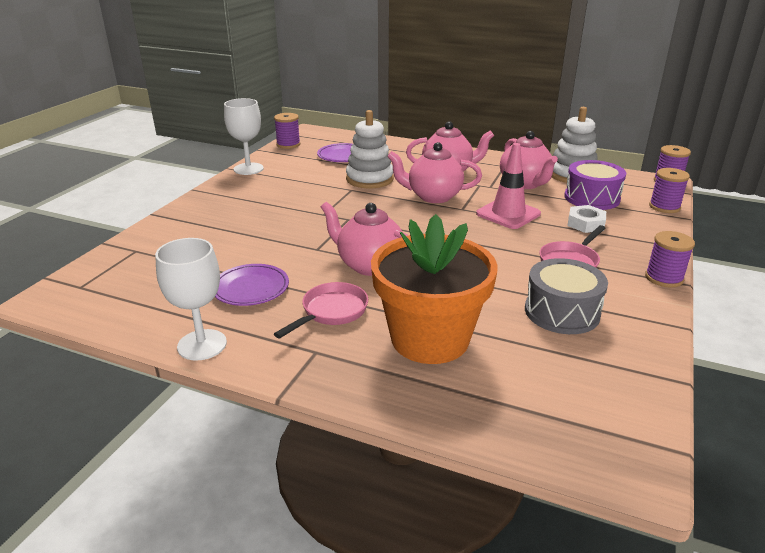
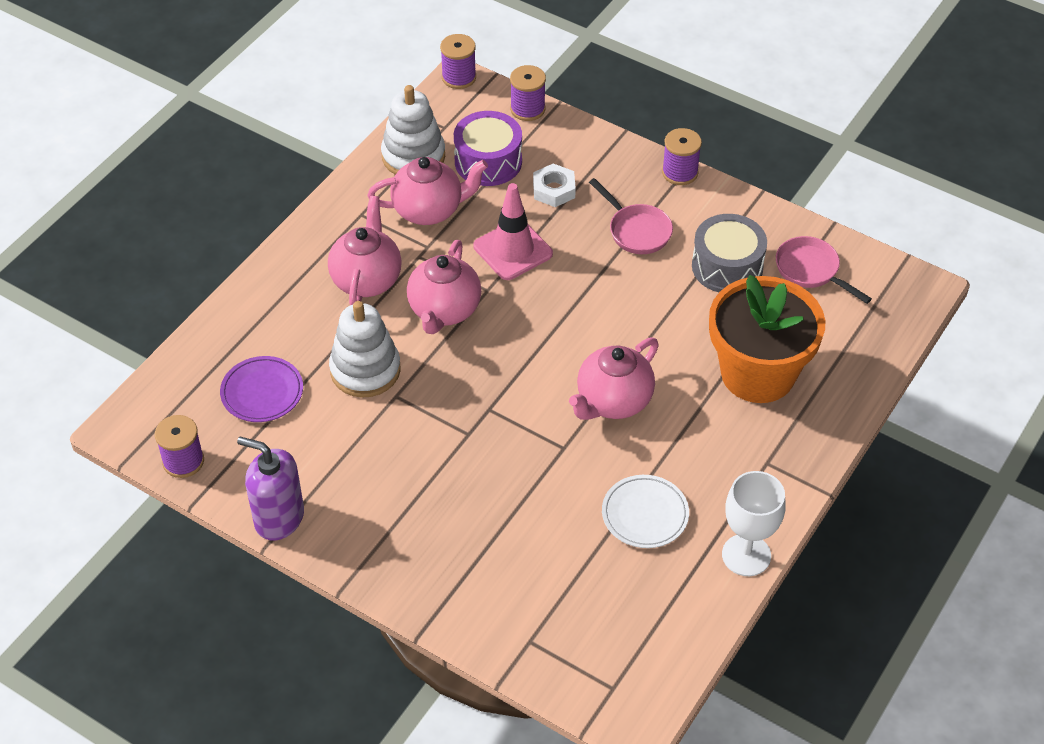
camera: 80 degrees left, 20 degrees up
purple plate [215,264,289,306] -> white plate [602,475,689,548]
white goblet [224,98,264,175] -> purple soap dispenser [237,437,304,541]
pink pan [274,282,368,339] -> pink pan moved to [776,236,872,304]

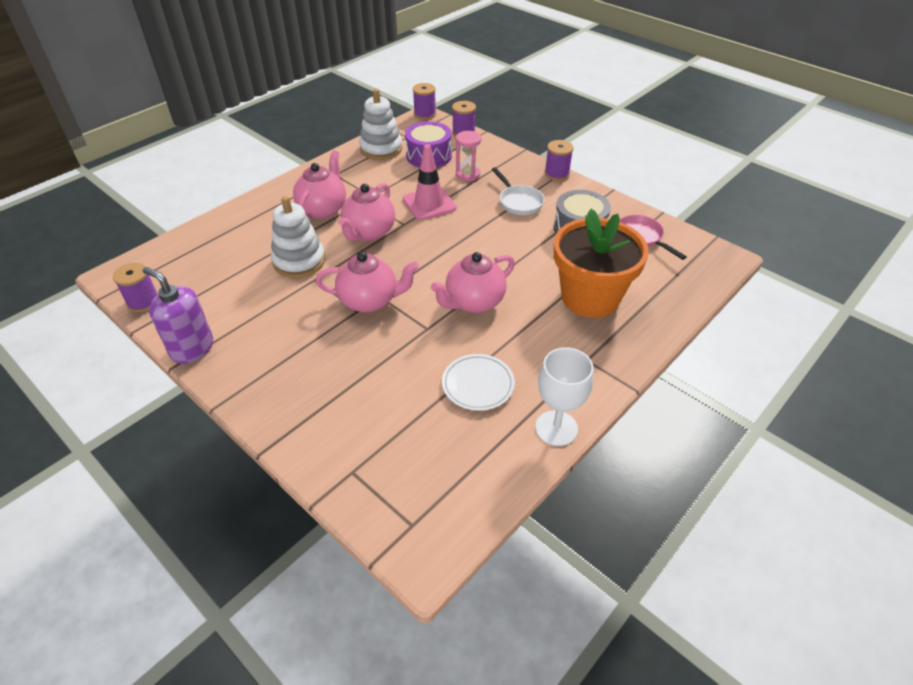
camera: 10 degrees right, 5 degrees down
purple plate [220,356,303,422] -> none
pink teapot [368,157,488,225] -> pink teapot moved to [315,252,419,313]
white nut [533,163,576,207] -> pink hourglass [456,131,481,181]
pink pan [589,178,673,254] -> white pan [491,167,545,215]

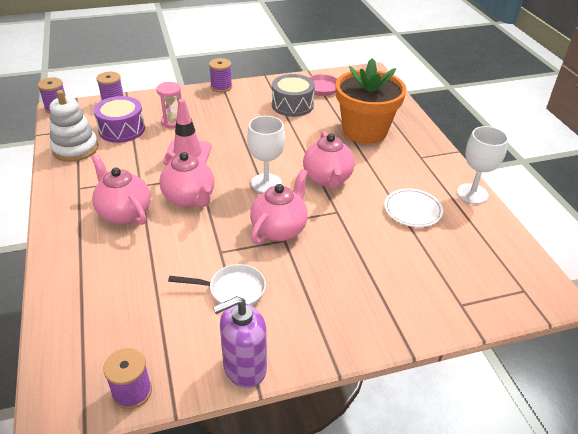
camera: 60 degrees left, 5 degrees down
white stacking toy [271,196,325,278] -> none
white pan [491,167,545,215] -> white pan moved to [168,264,266,306]
none -> white goblet [247,116,285,193]

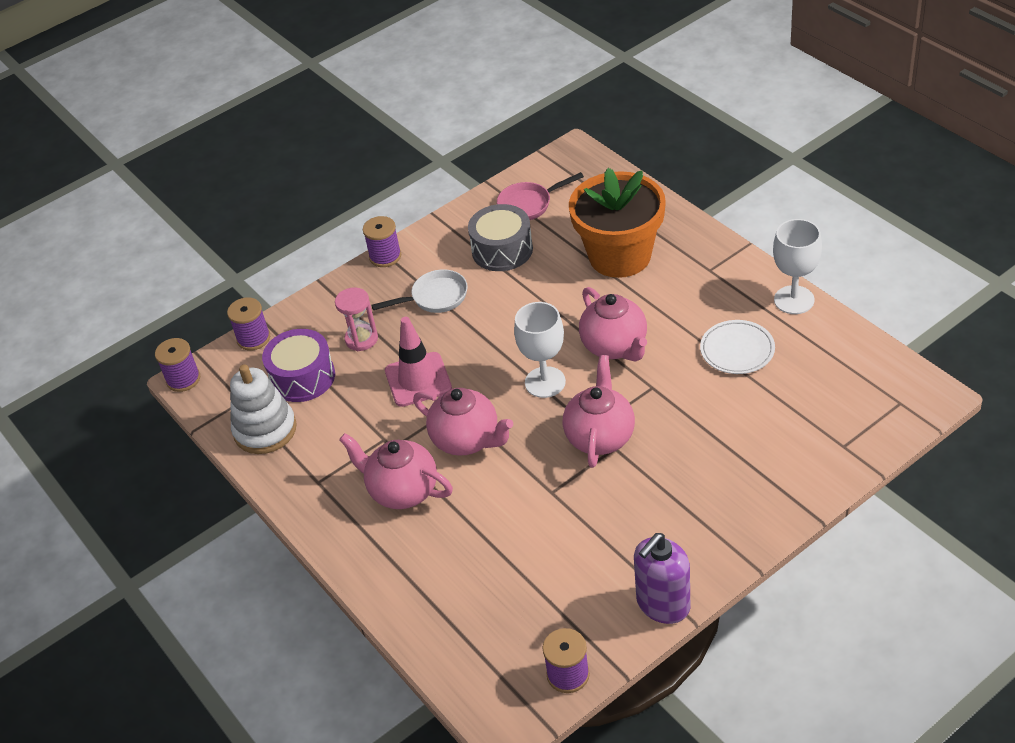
camera: 15 degrees left, 5 degrees up
white pan [168,264,266,306] -> white pan moved to [371,269,467,313]

